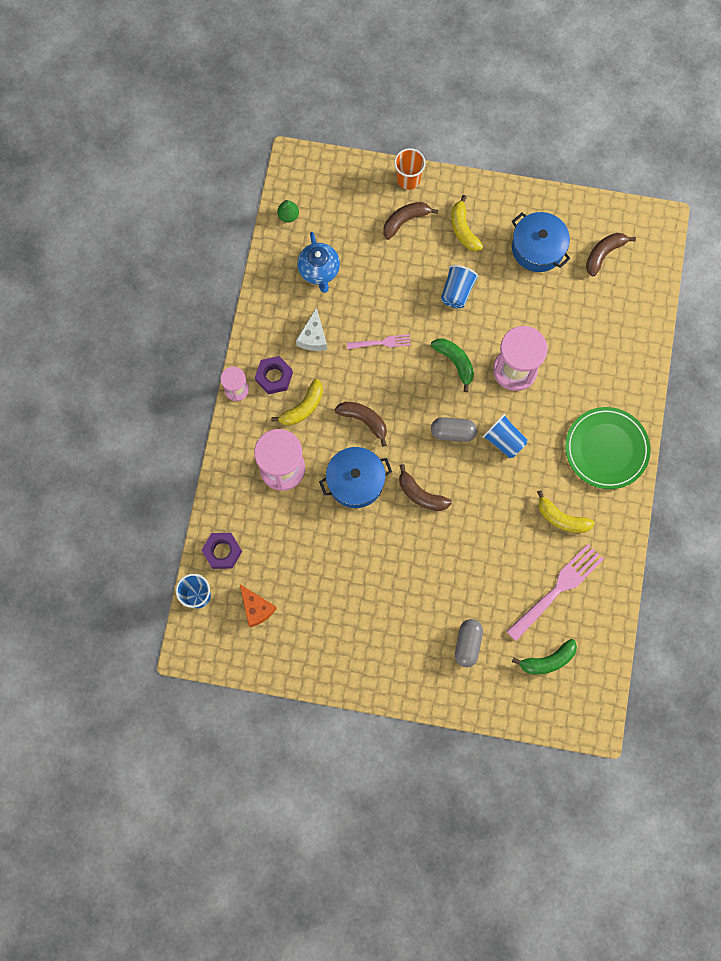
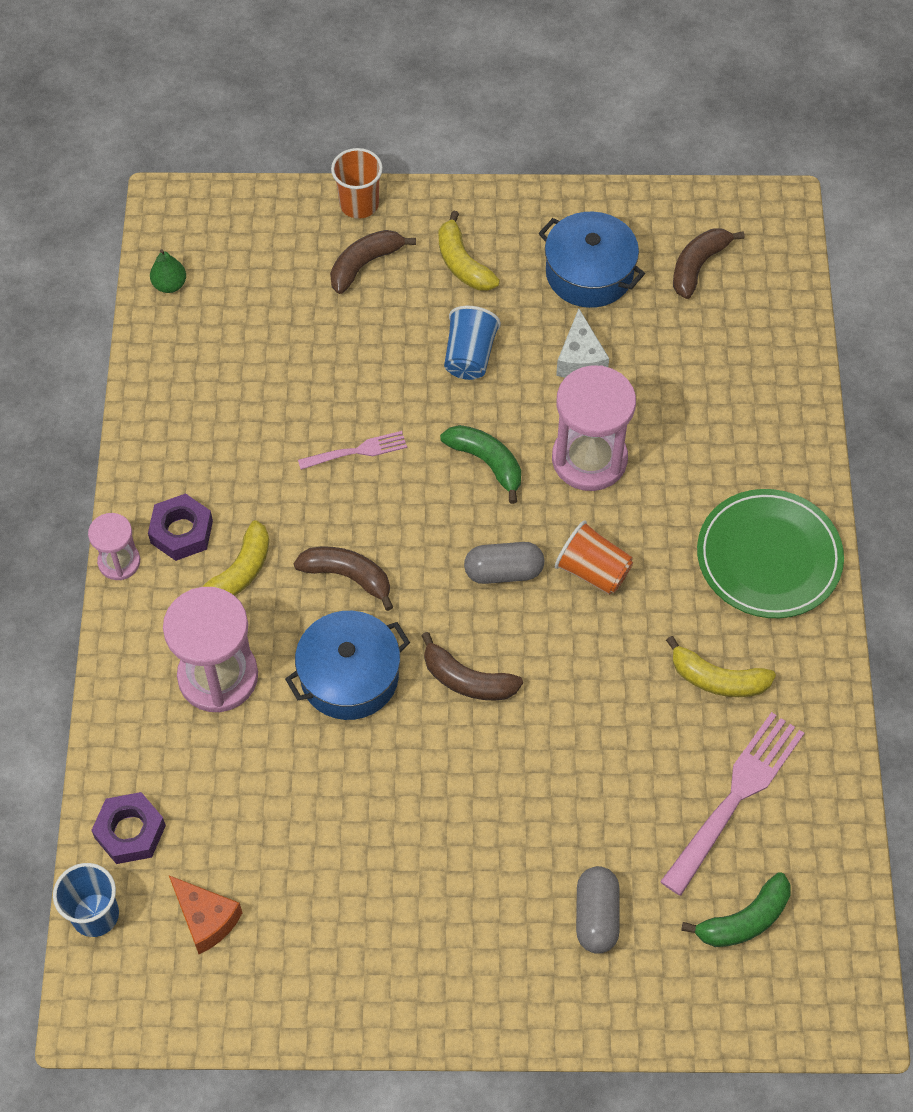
camera: 10 degrees left, 15 degrees down
white cheese [296,307,327,351] -> white cheese moved to [556,309,609,378]
blue teapot [297,232,340,293] -> none
blue cup [482,414,527,458] -> orange cup [555,520,633,595]

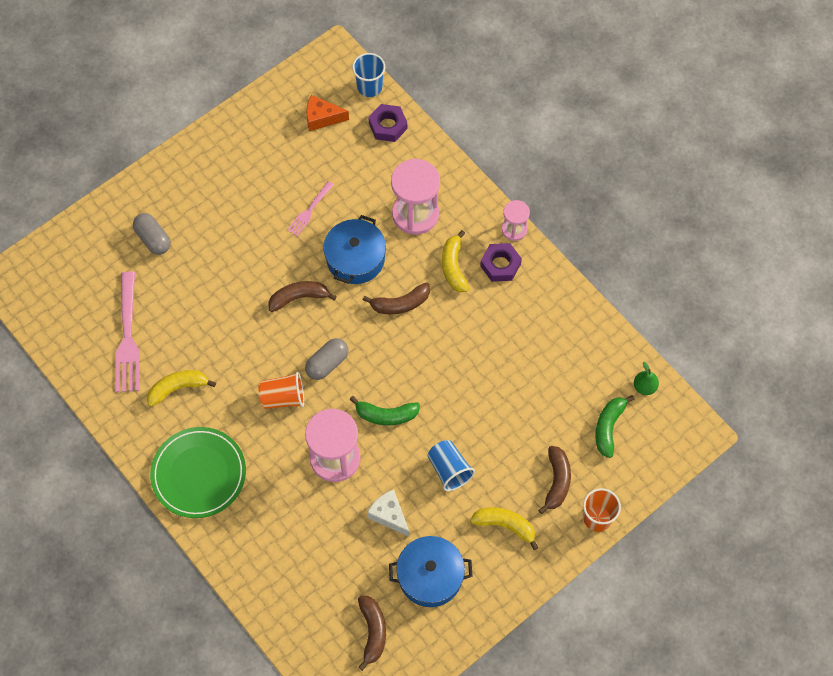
camera: 140 degrees right, 5 degrees up
pink fork [298,431,407,470] -> pink fork moved to [287,181,334,236]
green banana [681,872,790,947] -> green banana moved to [595,395,635,458]

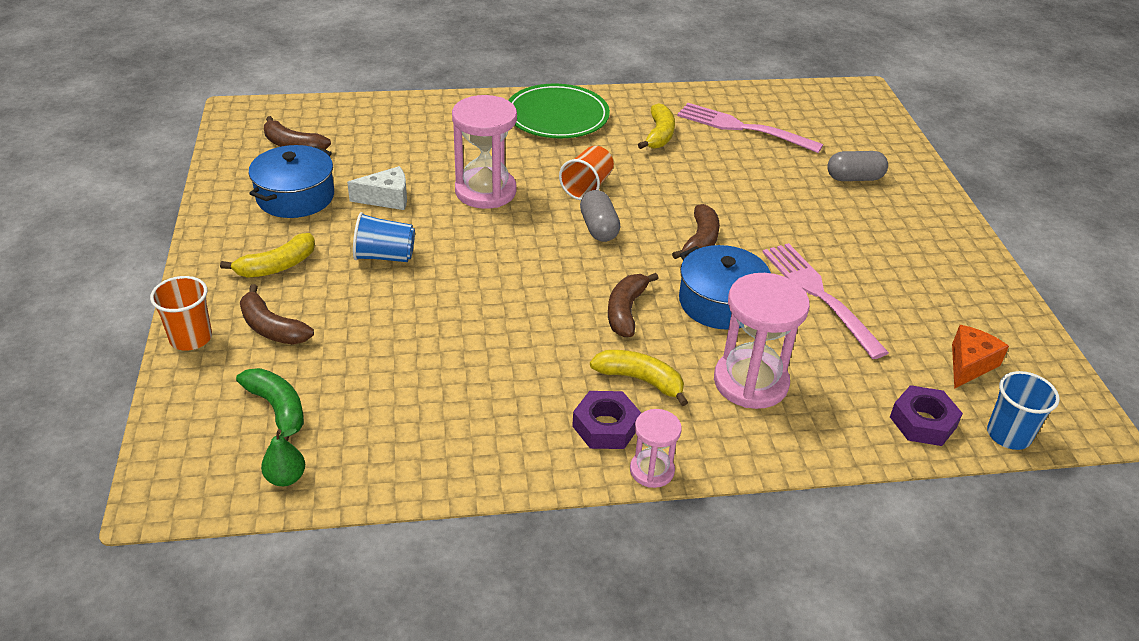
camera: 120 degrees right, 25 degrees down
pink fork [287,181,334,236] -> pink fork [762,243,889,359], size x1.83
green banana [350,396,420,426] -> none

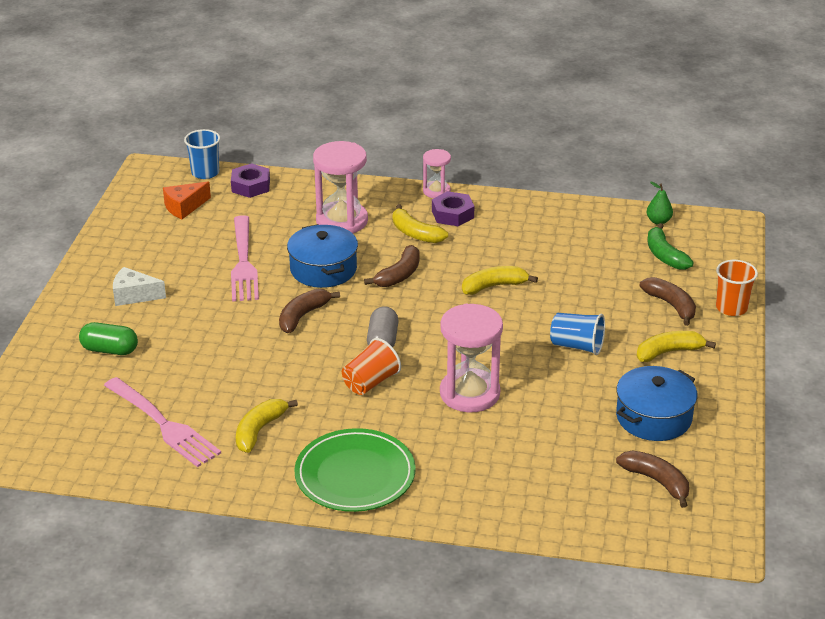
camera: 160 degrees left, 5 degrees down
white cheese [347,166,407,210] -> white cheese moved to [113,267,166,306]
grey capsule [827,151,888,181] -> green capsule [79,322,138,355]
none -> yellow banana [462,266,538,295]

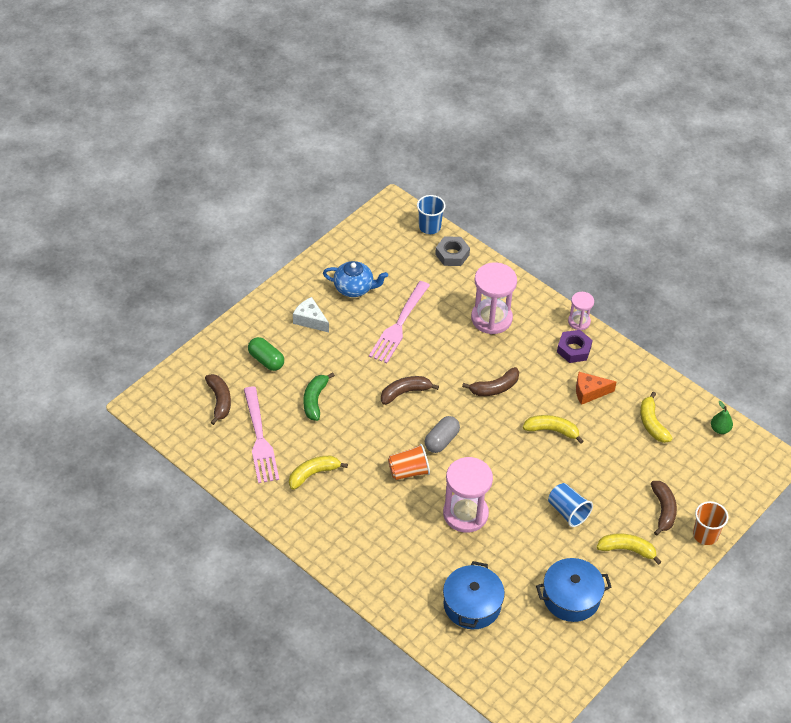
camera: 30 degrees right, 15 degrees up
orange cheese [163,182,211,219] -> orange cheese moved to [576,372,616,405]
purple nut [231,163,270,198] -> grey nut [435,236,470,266]
blue pot [287,224,358,288] -> blue pot moved to [443,561,505,629]
green plate [294,428,416,512] -> none
yellow banana [393,204,448,243] -> yellow banana moved to [640,392,673,443]
brown banana [616,450,689,508] -> brown banana moved to [205,374,231,425]
green banana [648,223,694,270] -> green banana moved to [303,372,335,421]
none -> blue teapot [323,261,388,297]

